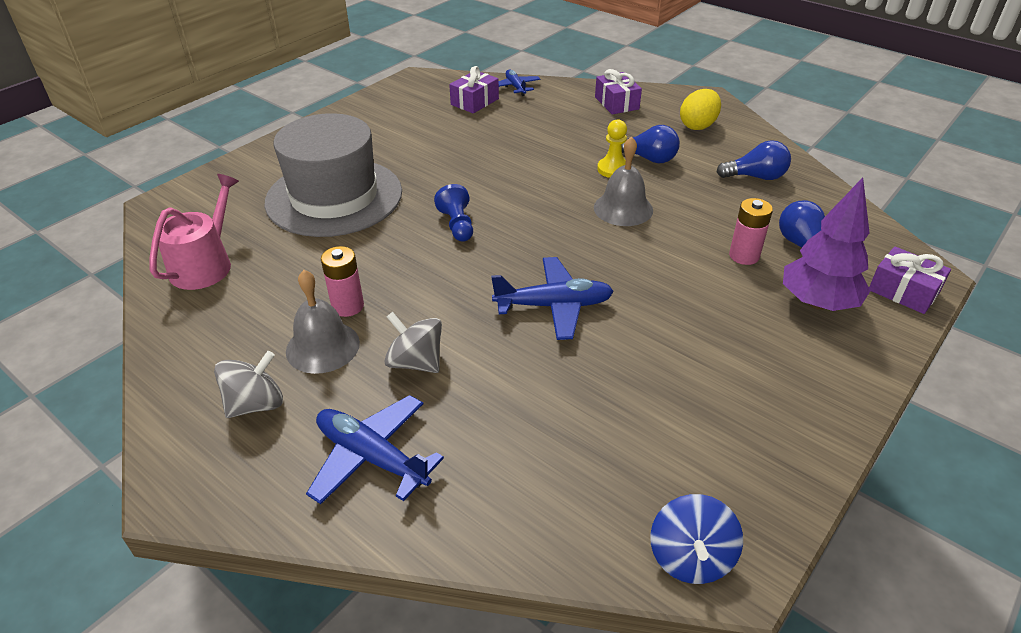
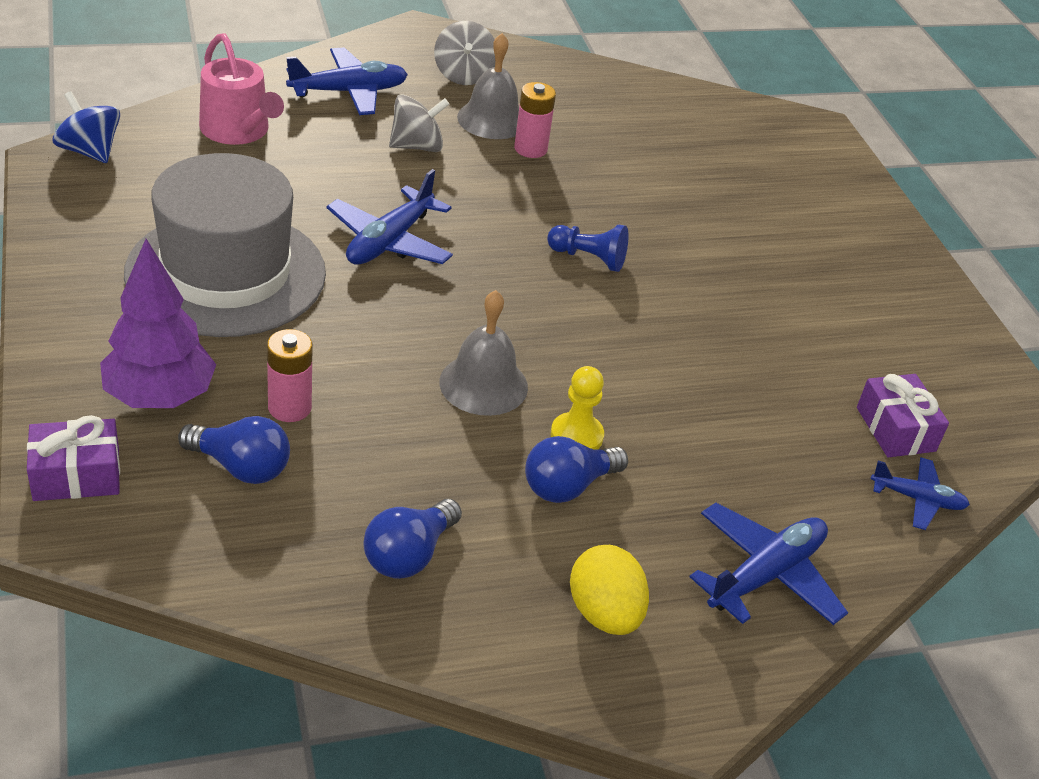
camera: 120 degrees right, 0 degrees up
pink watering can [150,174,239,290] -> pink watering can moved to [199,33,284,145]
grey hat [265,113,402,237] -> grey hat moved to [124,153,326,337]
purple gift [595,69,642,115] -> blue plane [690,503,848,625]

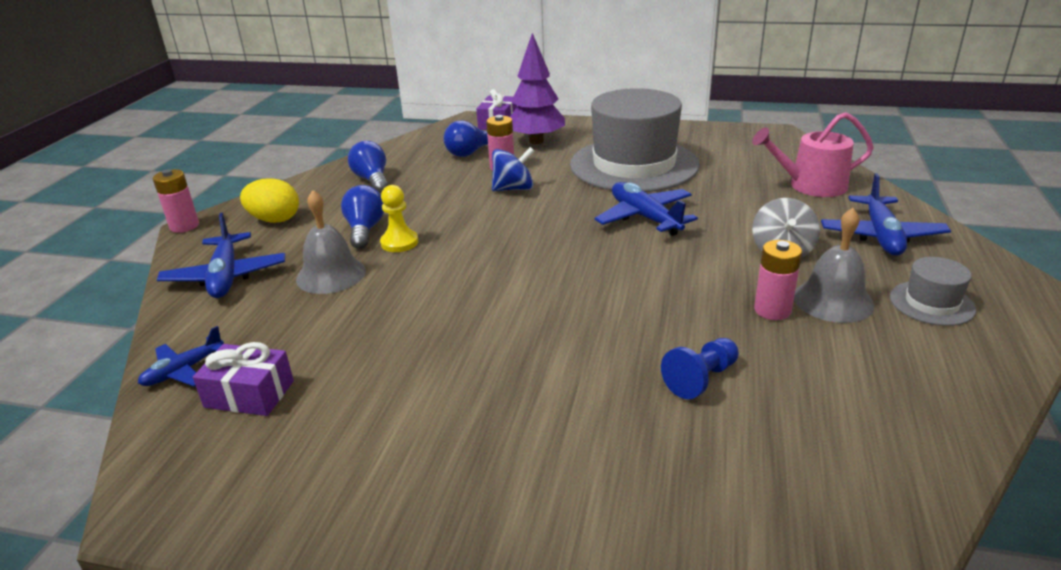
camera: 125 degrees right, 10 degrees down
blue spinning top [53,91,120,163] -> blue spinning top moved to [492,147,534,191]
grey spinning top [434,21,495,85] -> grey hat [890,257,976,326]
grey bell [439,290,528,416] -> grey bell moved to [296,190,366,294]
blue pawn [547,225,629,272] -> blue pawn moved to [661,338,739,399]
none -> pink battery [153,169,199,233]

